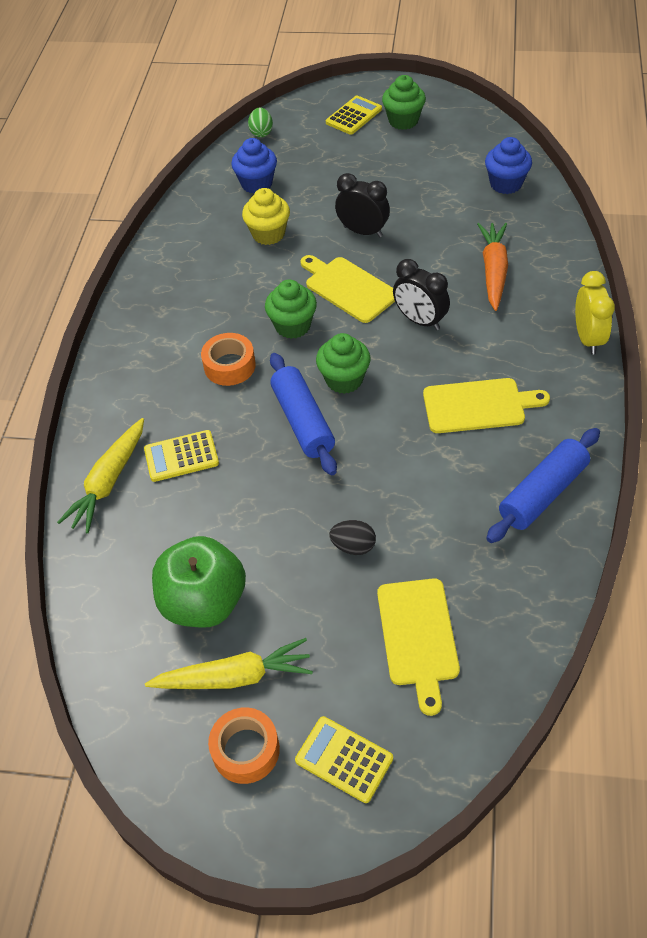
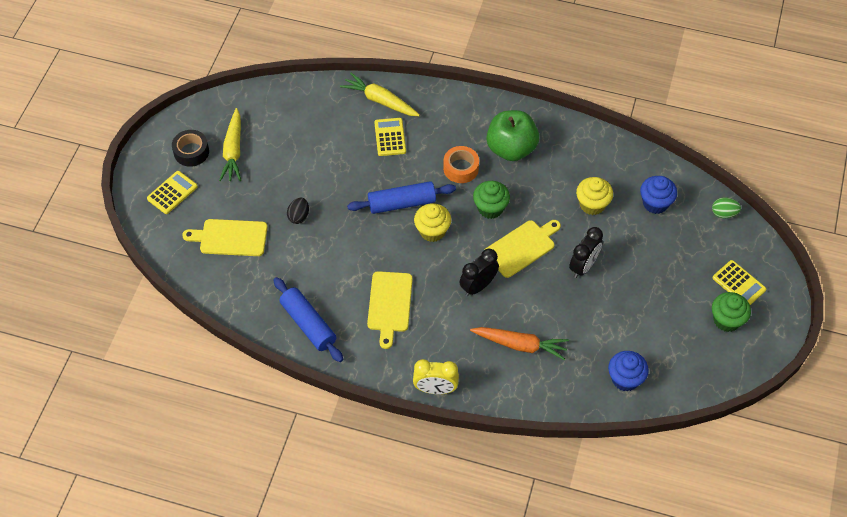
camera: 95 degrees right, 5 degrees up
green apple [152,536,246,628] -> green apple moved to [487,110,539,161]
orange tape [208,707,280,784] -> black tape [172,130,209,167]
green cupcake [316,333,370,394] -> yellow cupcake [414,203,451,242]

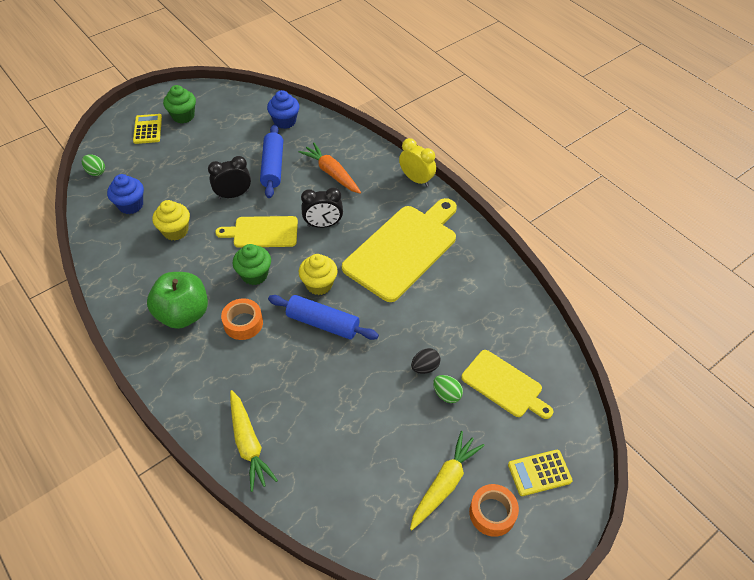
camera: 145 degrees left, 5 degrees down
black tape [172,130,209,167] -> orange tape [469,484,519,537]
blue rolling pin [274,277,343,362] -> blue rolling pin moved to [260,124,283,198]
yellow cutting board [367,271,413,349] -> yellow cutting board [342,198,457,302], size x1.74
yellow calculator [374,118,406,156] -> none
none -> green egg [433,375,463,403]

